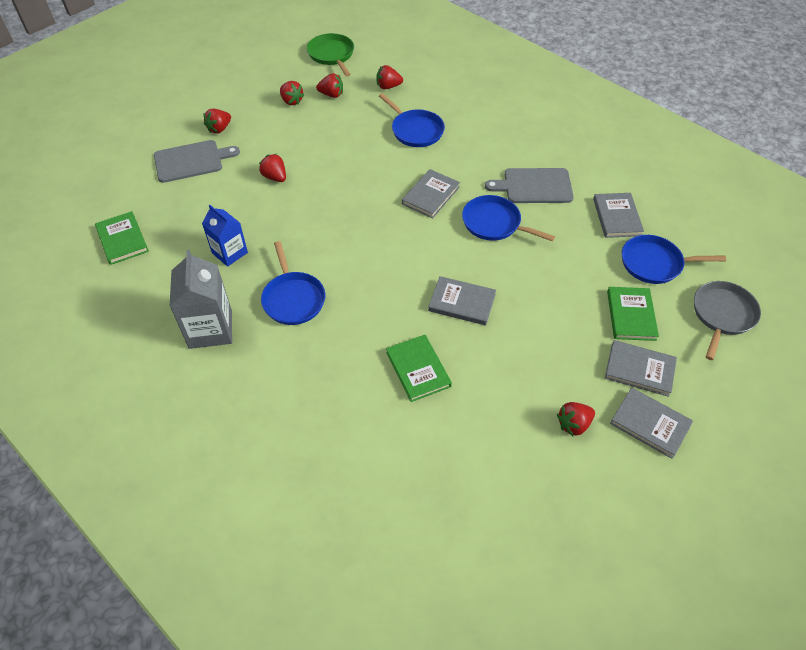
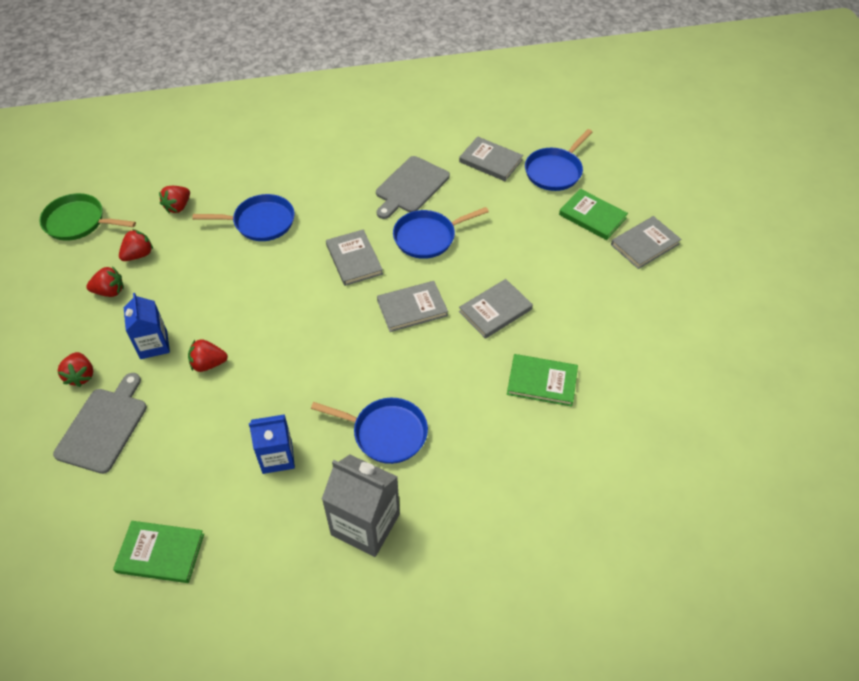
camera: 55 degrees left, 0 degrees up
red strawberry [557,402,595,436] -> none
grey book [610,388,693,459] -> grey book moved to [377,281,448,332]
grey pan [694,281,761,360] -> none
none -> blue carton [124,293,170,359]

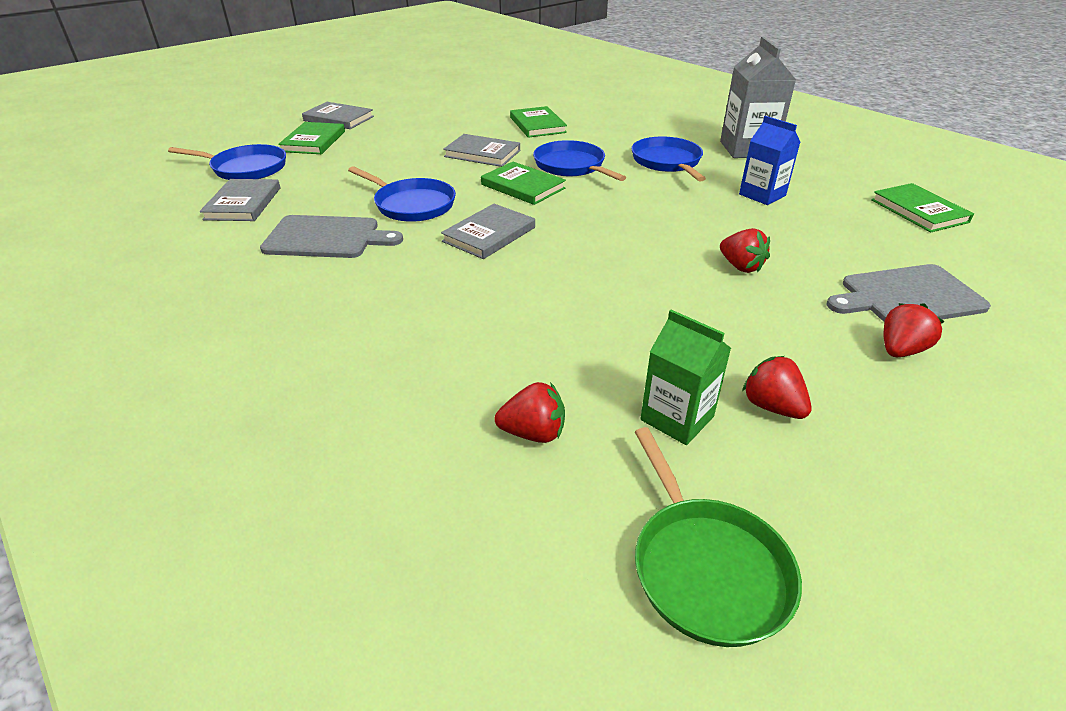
camera: 120 degrees left, 15 degrees down
red strawberry [119,229,153,261] -> green carton [640,310,731,445]
blue carton [124,293,170,359] -> none
blue pan [193,194,295,241] -> blue pan moved to [533,140,626,181]
grey book [377,281,448,332] -> green book [481,162,566,205]

